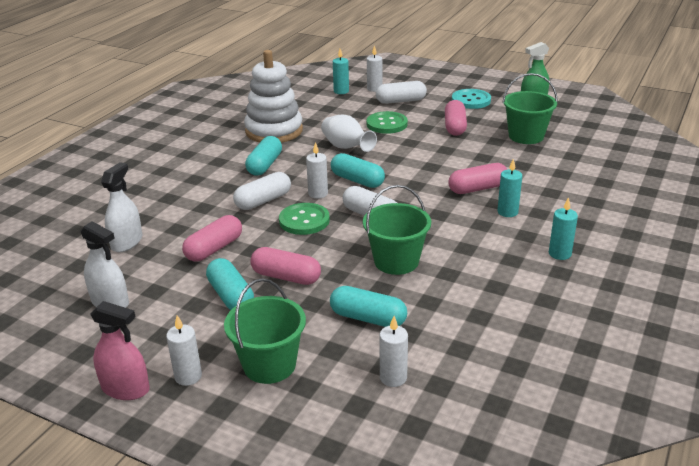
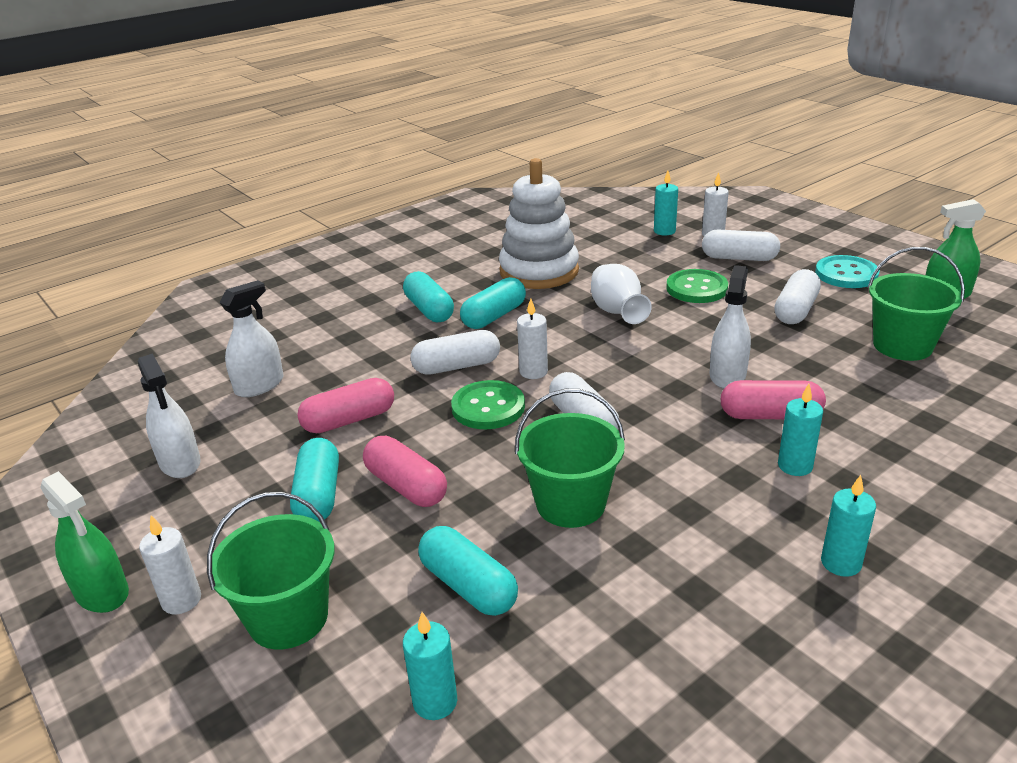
camera: 25 degrees right, 0 degrees up
pink spray bottle [90,301,150,400] -> green spray bottle [40,471,129,613]
turquoise capsule [331,153,385,188] -> turquoise capsule moved to [403,271,454,322]
white candle [380,316,408,387] -> turquoise candle [403,612,457,720]
pink capsule [445,100,467,136] -> white capsule [774,269,821,324]
none -> white spray bottle [710,265,751,389]

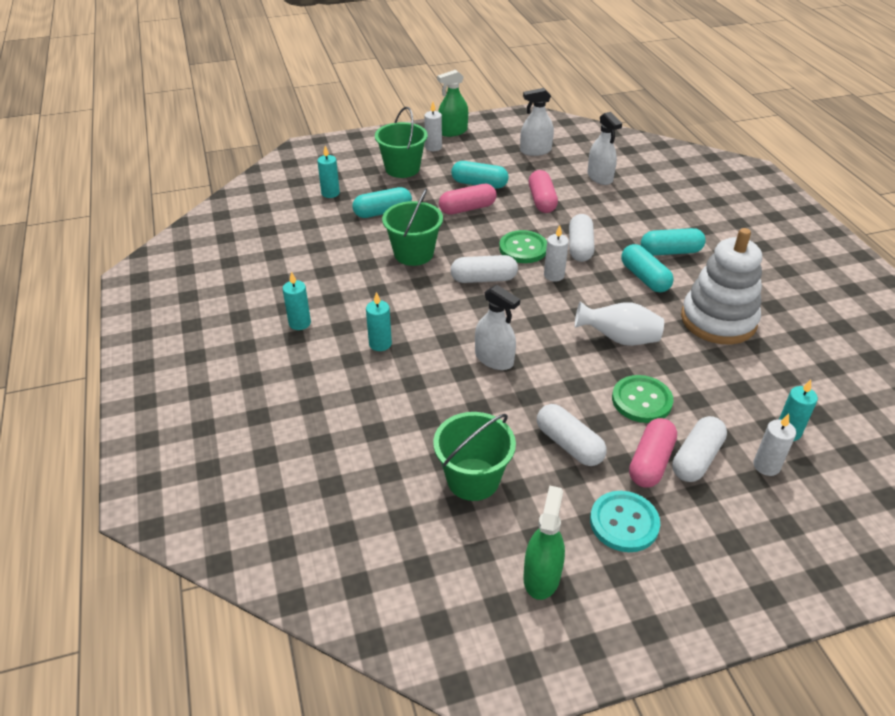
camera: 110 degrees right, 10 degrees up
pink capsule [721,380,826,419] -> pink capsule moved to [629,418,677,487]

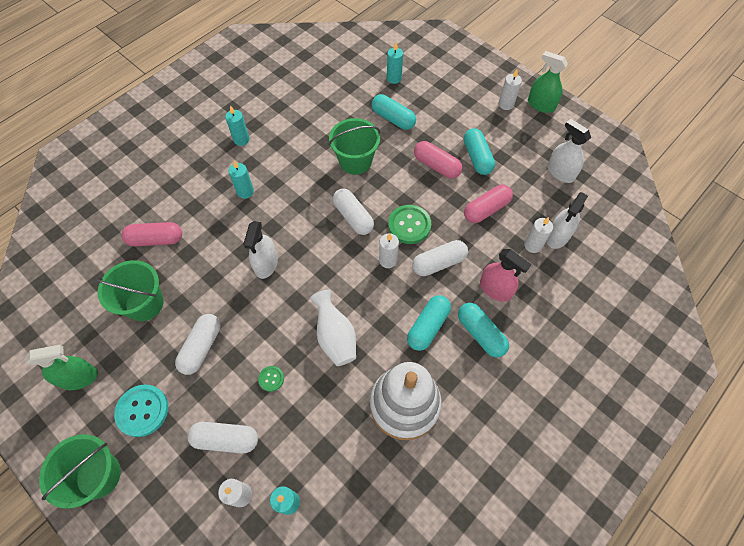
camera: 60 degrees right, 20 degrees up
green bucket [375,107,428,178] -> green bucket moved to [39,434,121,509]
green button [612,375,673,423] -> green button [258,366,284,392], size x0.52
pink capsule [629,418,677,487] -> pink capsule moved to [121,222,182,246]
none -> pink spray bottle [480,249,532,302]
none -> white candle [524,217,553,253]

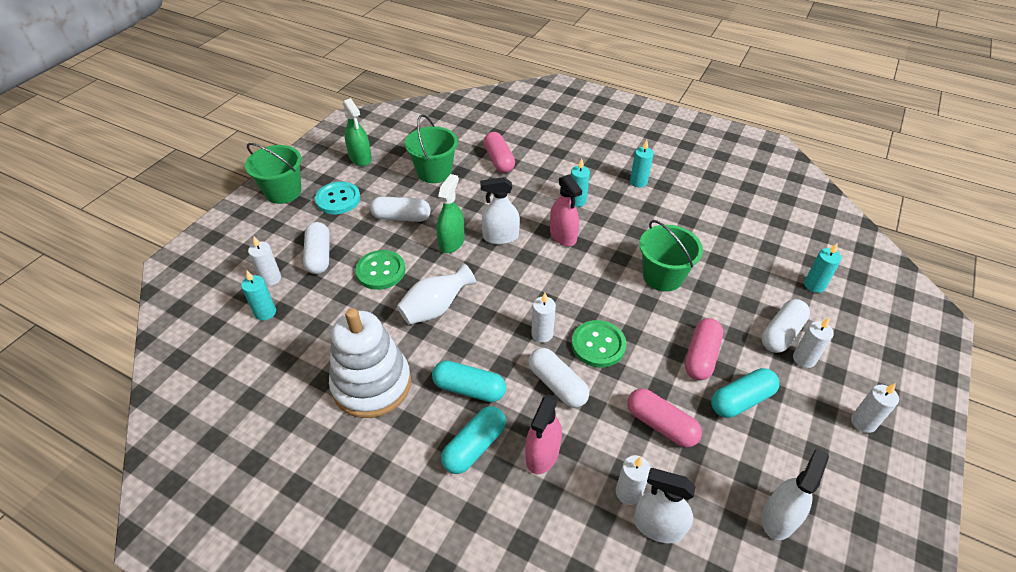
camera: 75 degrees right, 15 degrees down
green button [258,366,284,392] -> green button [355,250,405,290], size x1.94
white capsule [333,188,374,235] -> white capsule moved to [762,299,810,353]
turquoise capsule [371,94,416,130] -> none
green spray bottle [528,51,568,113] -> green spray bottle moved to [437,174,465,253]
none -> pink spray bottle [550,174,582,246]
none -> white candle [793,318,834,368]

